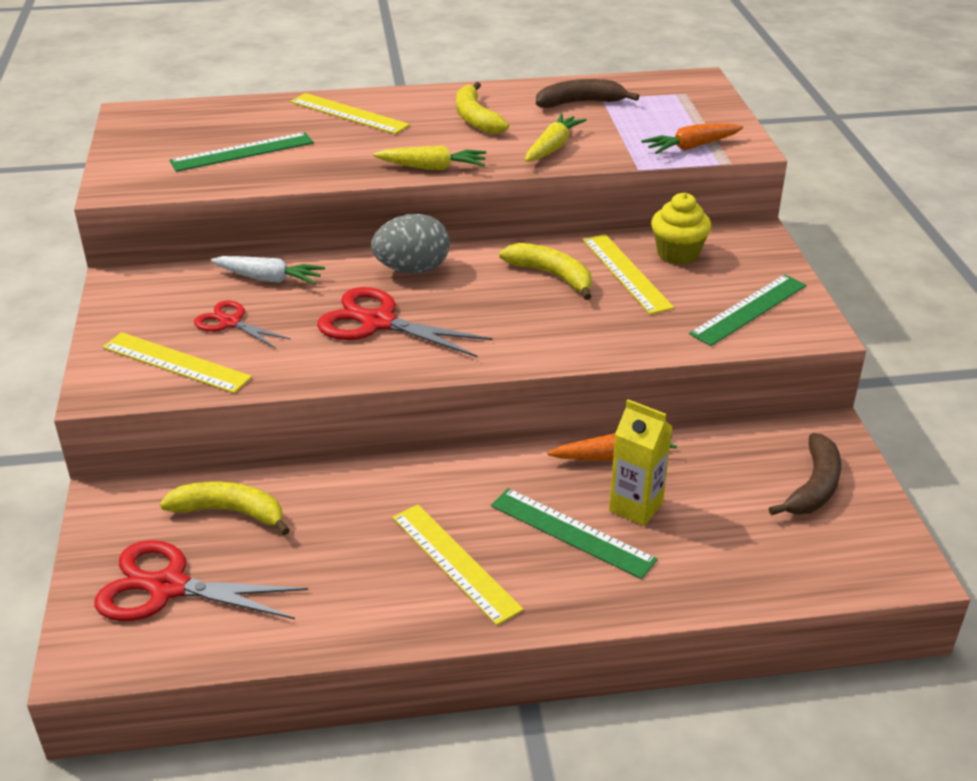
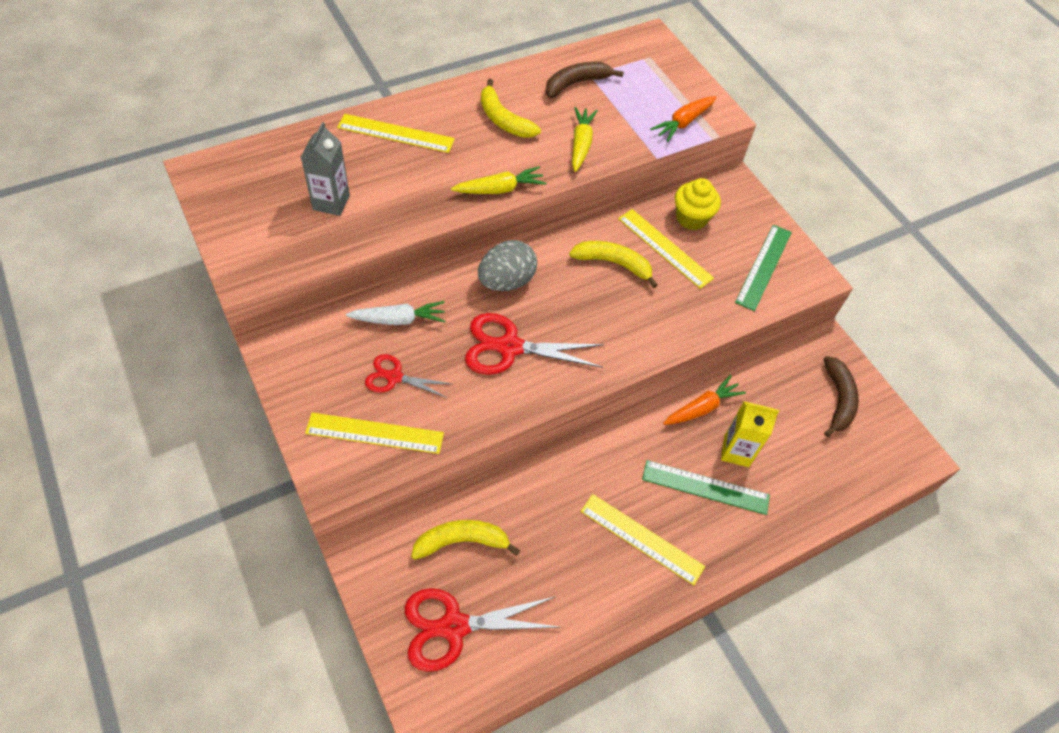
camera: 25 degrees left, 20 degrees up
green ruler [169,132,313,172] -> grey carton [301,122,350,216]

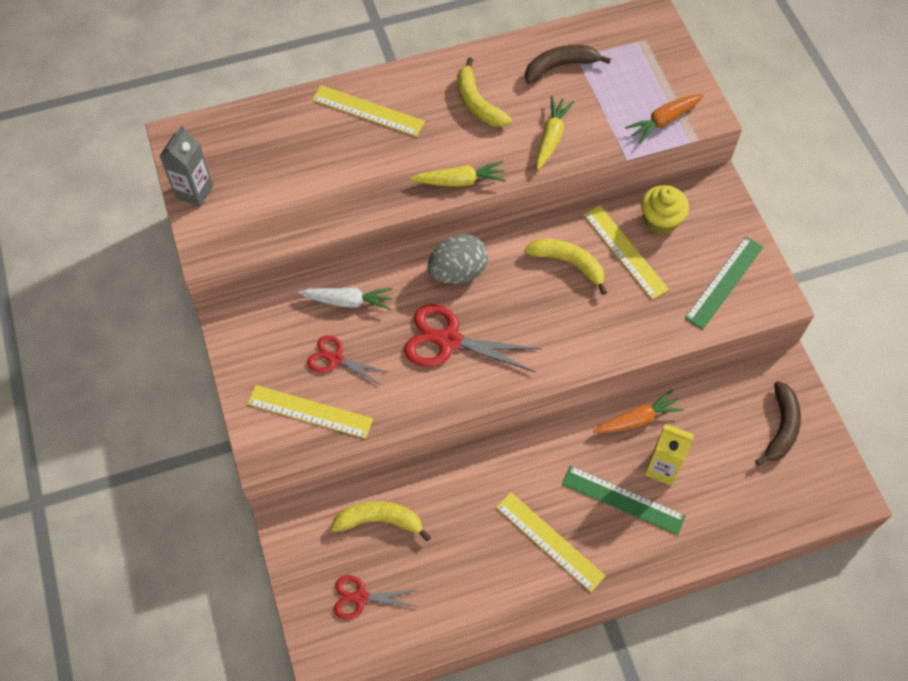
camera: 15 degrees right, 5 degrees up
grey carton [301,122,350,216] -> grey carton moved to [159,125,213,207]
red scissors [405,588,560,672] -> red scissors [334,575,418,619], size x0.60

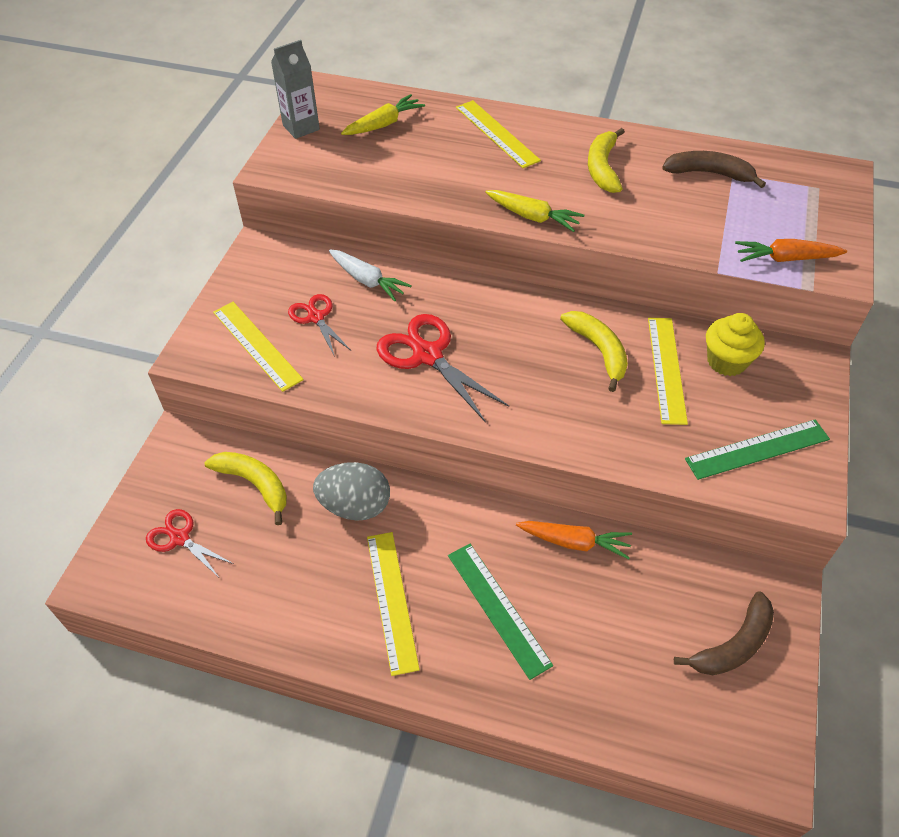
camera: 35 degrees right, 10 degrees down
grey egg [427,234,488,284] -> grey egg moved to [313,462,390,521]
yellow carrot [536,96,574,170] -> yellow carrot moved to [341,94,425,135]
yellow carton [645,424,694,486] -> none

